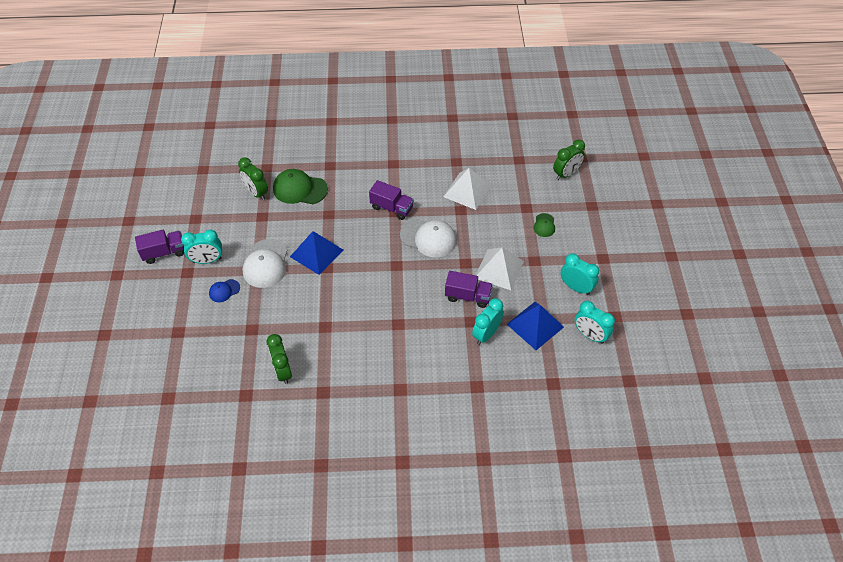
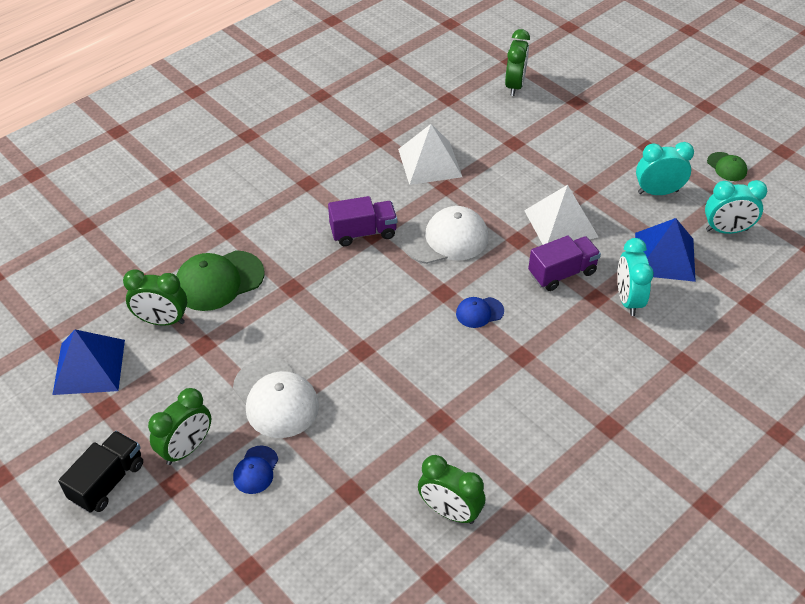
camera: 40 degrees left, 5 degrees down
purple truck [135,230,184,264] -> black truck [58,431,143,513]
turquoise clock [181,230,222,264] -> green clock [148,388,211,465]
blue pyramid [290,231,343,275] -> blue pyramid moved to [52,330,125,395]
green cap [533,213,555,237] -> green cap moved to [707,152,747,181]
none -> blue cap [456,297,504,328]

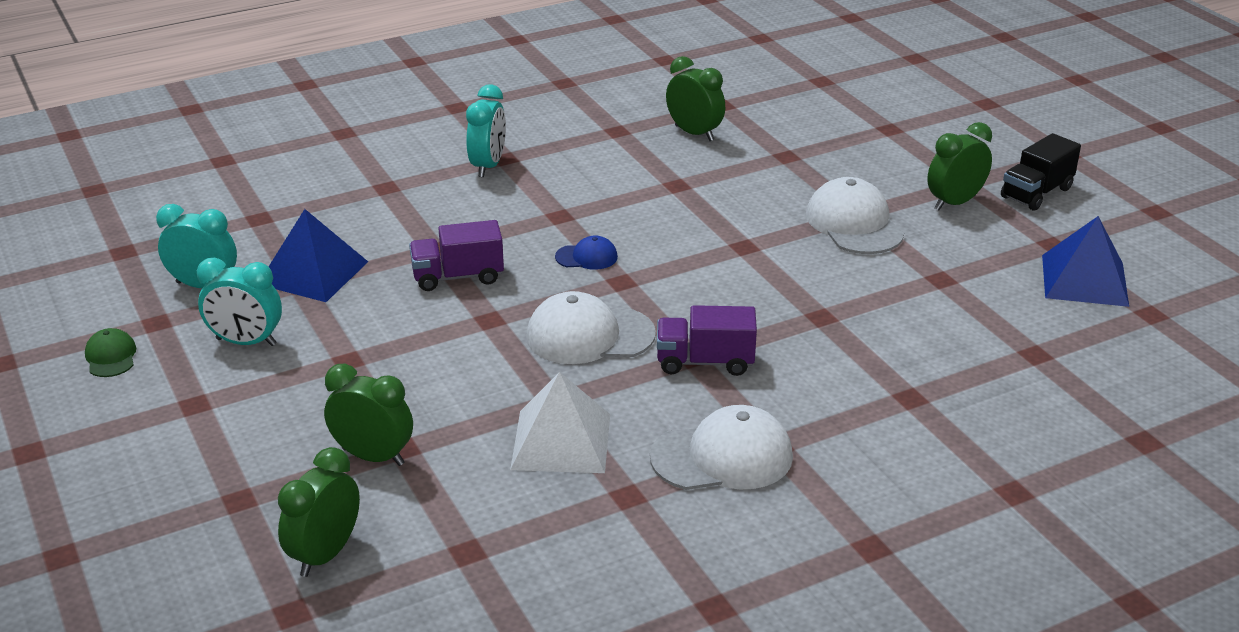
camera: 165 degrees left, 15 degrees down
green clock [123,269,187,326] -> green clock moved to [324,364,413,466]
green cap [176,250,264,311] -> none
blue cap [233,445,278,494] -> none
white pyramid [524,185,598,245] -> none
turquoise clock [617,238,654,316] -> turquoise clock moved to [466,84,506,177]
none -> white cap [650,405,793,490]

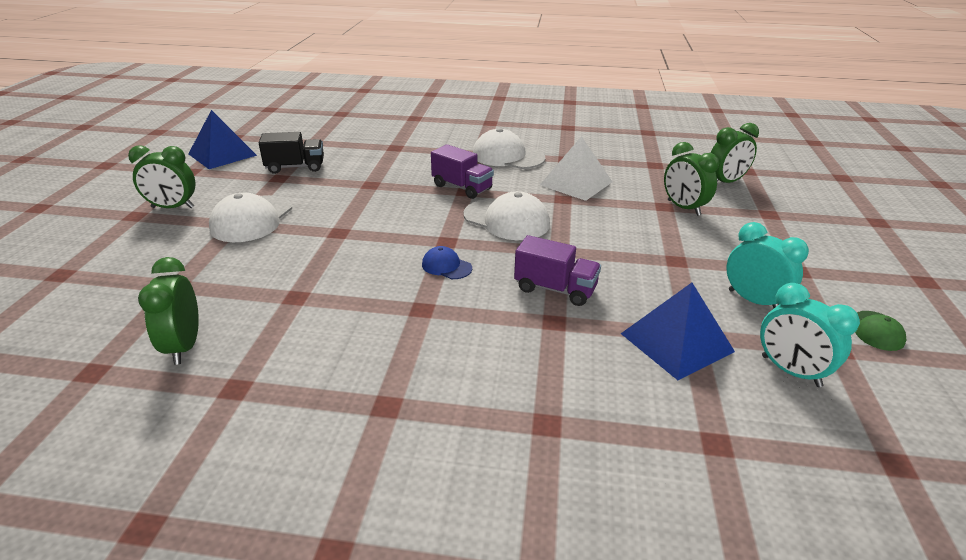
camera: 145 degrees left, 0 degrees up
turquoise clock [466,84,506,177] -> none
black truck [1001,133,1081,211] -> black truck moved to [259,132,324,174]

